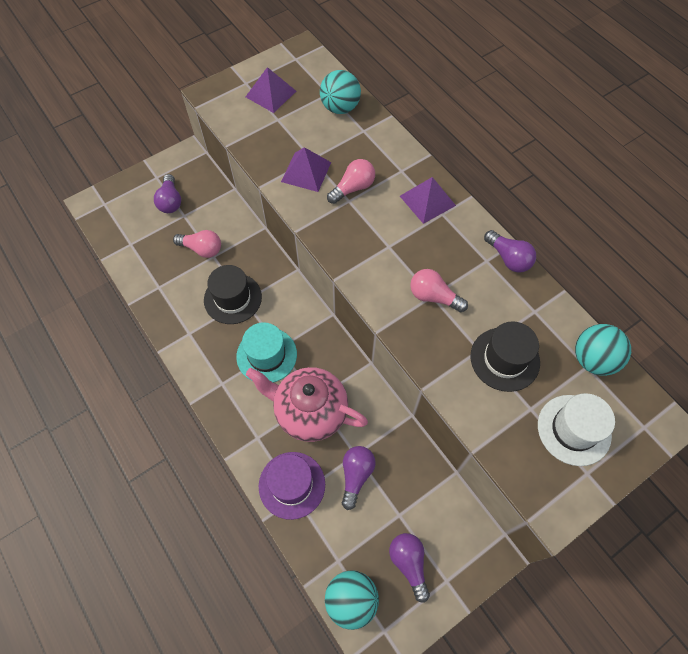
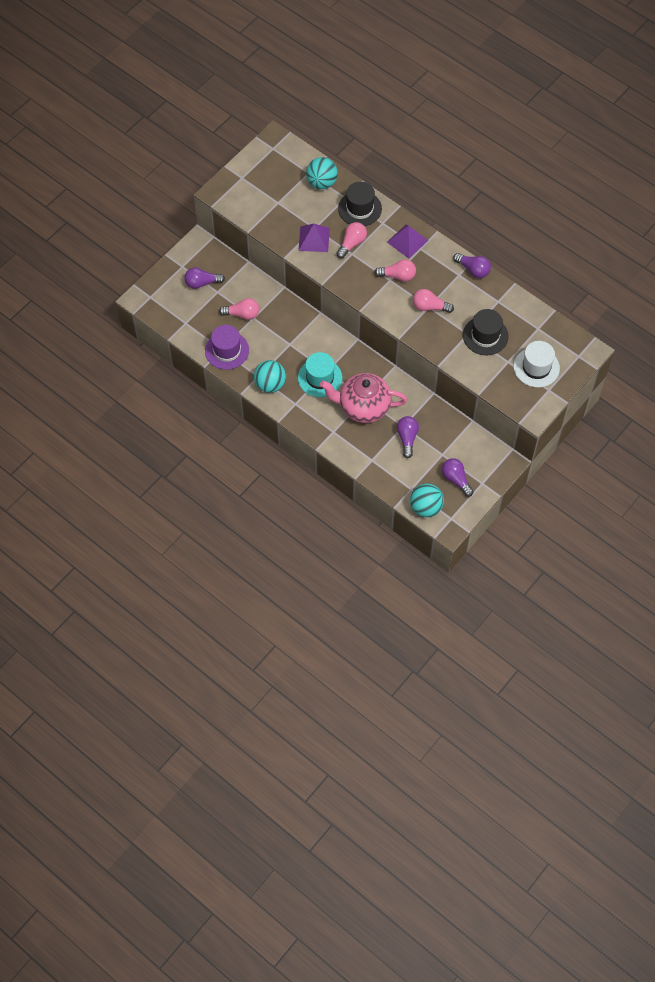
camera: 15 degrees left, 0 degrees up
purple light bulb [154,174,181,213] -> purple light bulb turned 105 degrees clockwise [184,267,225,289]
black hat [204,265,262,324] -> black hat moved to [338,182,382,226]
purple pyramid [246,67,296,113] -> none
purple hat [259,452,325,520] -> purple hat moved to [205,325,249,370]
turquoise ball [575,324,631,376] -> turquoise ball moved to [254,360,286,393]
none -> pink light bulb [374,259,416,282]

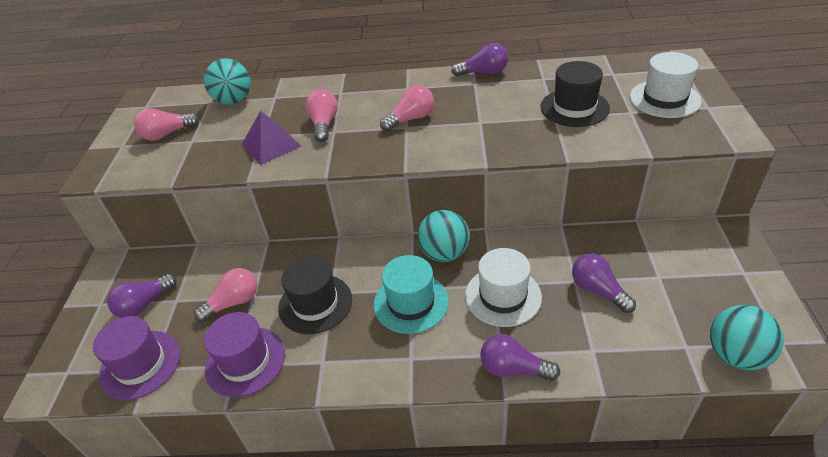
camera: 35 degrees left, 20 degrees down
turquoise ball [254,360,286,393] -> turquoise ball moved to [418,210,470,262]
pink teapot [320,373,407,423] -> white hat [465,248,542,327]
black hat [338,182,382,226] -> black hat moved to [278,257,352,334]
purple pyramid [387,224,428,258] -> none
pink light bulb [413,289,454,313] -> pink light bulb moved to [134,108,200,141]
purple light bulb [442,458,474,497] -> purple light bulb moved to [480,334,560,381]
none -> purple hat [93,316,180,400]

